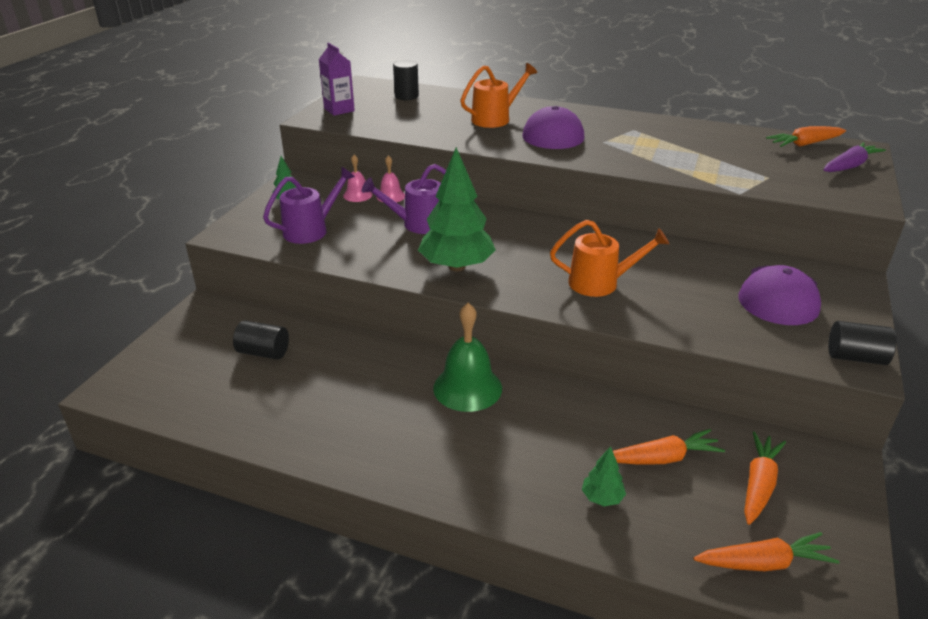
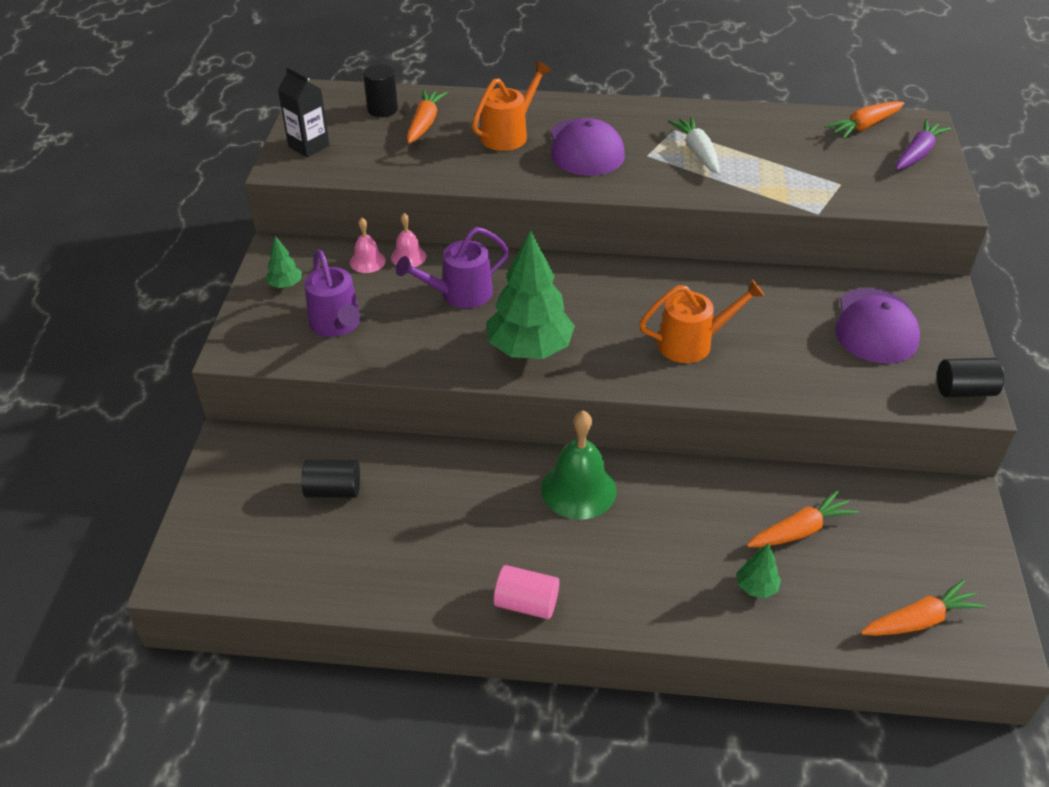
camera: 15 degrees left, 10 degrees up
purple watering can [263,166,355,244] -> purple watering can turned 120 degrees clockwise [304,250,360,337]
purple carton [319,43,355,116] -> black carton [278,67,330,157]
orange carrot [744,431,786,525] -> orange carrot moved to [407,89,448,143]
none -> pink cylinder [494,565,559,619]
none -> white carrot [668,116,720,174]

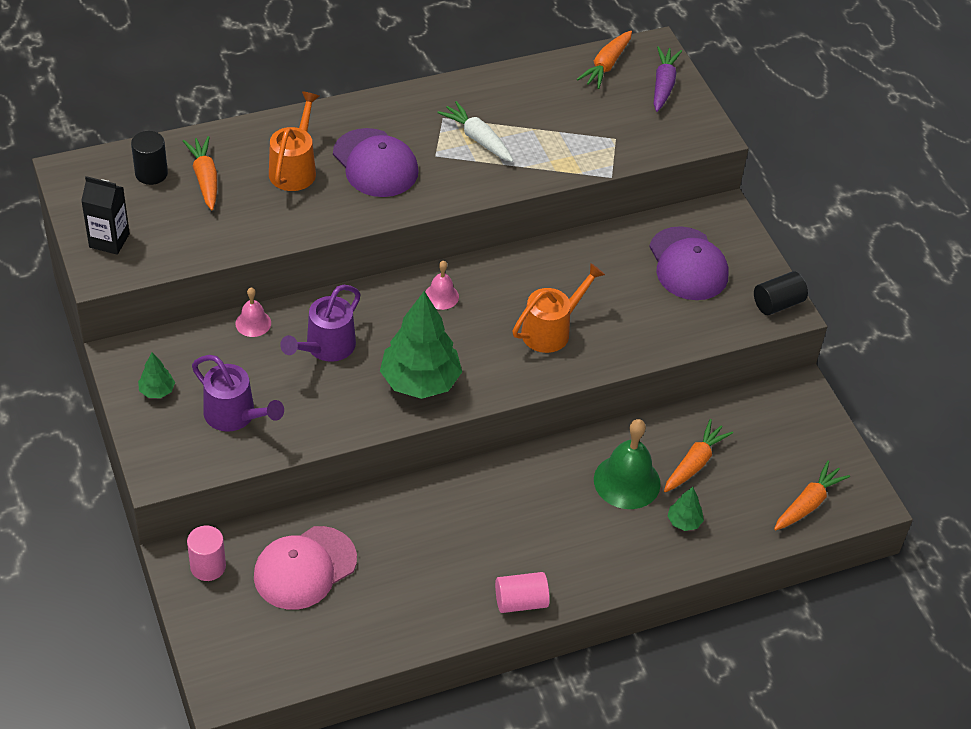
camera: 30 degrees left, 5 degrees up
black cylinder [301,459,360,498] -> pink cap [254,526,357,610]
pink bell [350,218,386,273] -> pink bell moved to [425,261,459,310]
green bell [541,411,617,519] -> green bell moved to [594,419,661,509]
none -> pink cylinder [187,525,226,581]

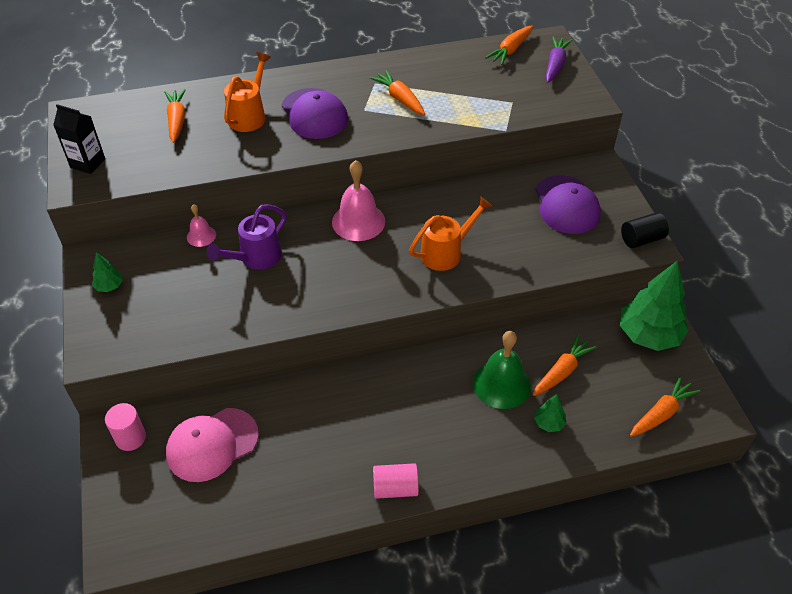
camera: 10 degrees right, 0 degrees up
black cylinder [131,131,168,185] -> none
purple watering can [192,355,284,432] -> none
green tree [380,291,462,399] -> green tree moved to [620,261,689,351]
pink bell [425,261,459,310] -> pink bell [332,160,385,241], size x1.86
white carrot [438,101,513,162] -> orange carrot [370,70,425,115]

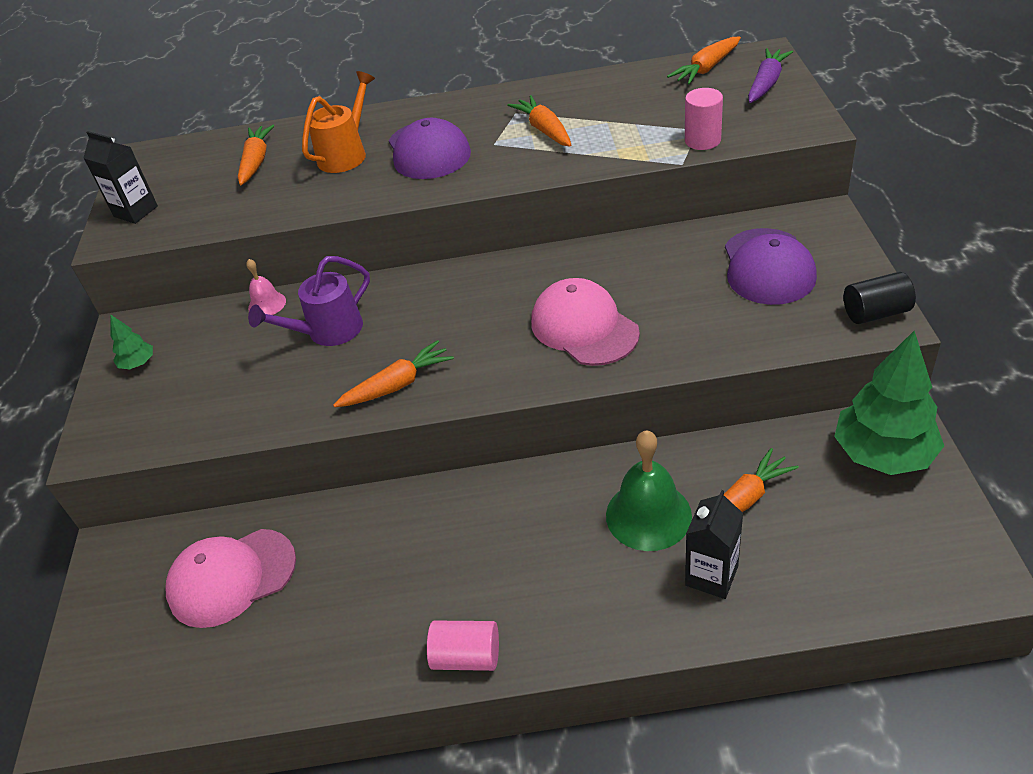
camera: 15 degrees right, 5 degrees down
pink cylinder [105,403,146,451] -> pink cylinder moved to [685,88,723,150]
pink bell [332,160,385,241] -> none
orange watering can [409,197,493,271] -> pink cap [531,278,640,366]
green tree [534,394,566,432] -> black carton [685,490,743,599]
orange carrot [630,376,701,437] -> orange carrot moved to [333,340,454,407]

